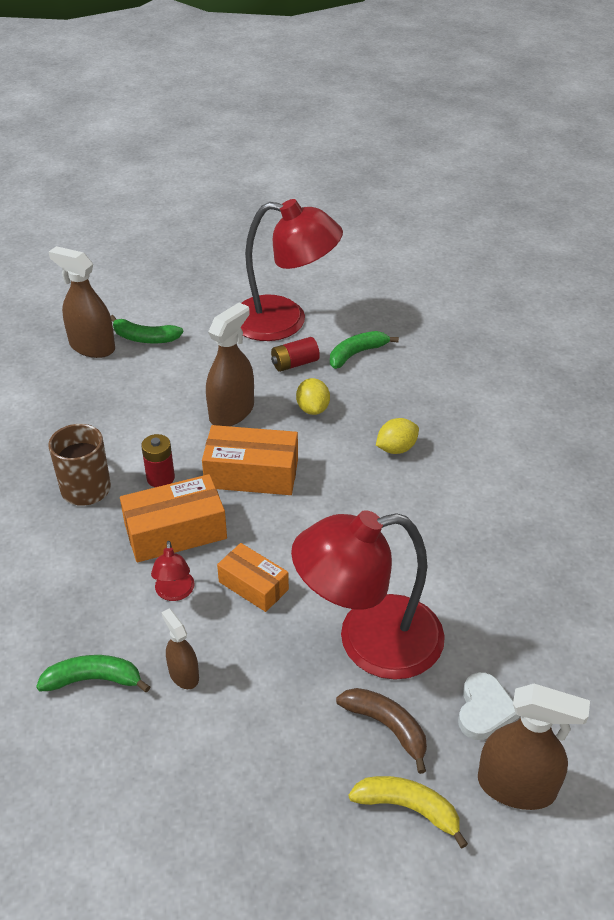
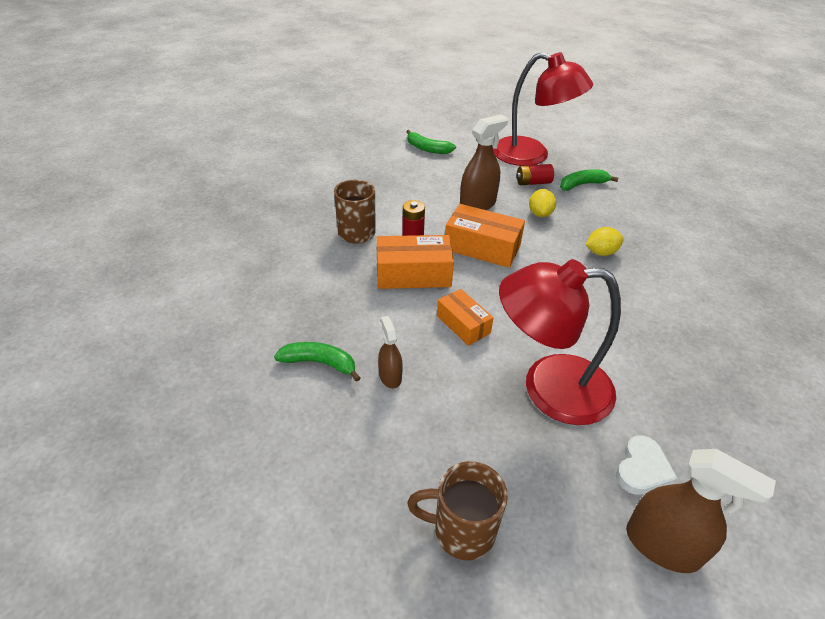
camera: 15 degrees right, 0 degrees up
brown spray bottle [49,246,115,358] -> none
red lamp [151,541,195,601] -> none
brown banana [336,688,427,774] -> none
yellow banana [348,776,468,848] -> none
none -> brown mug [407,461,508,560]

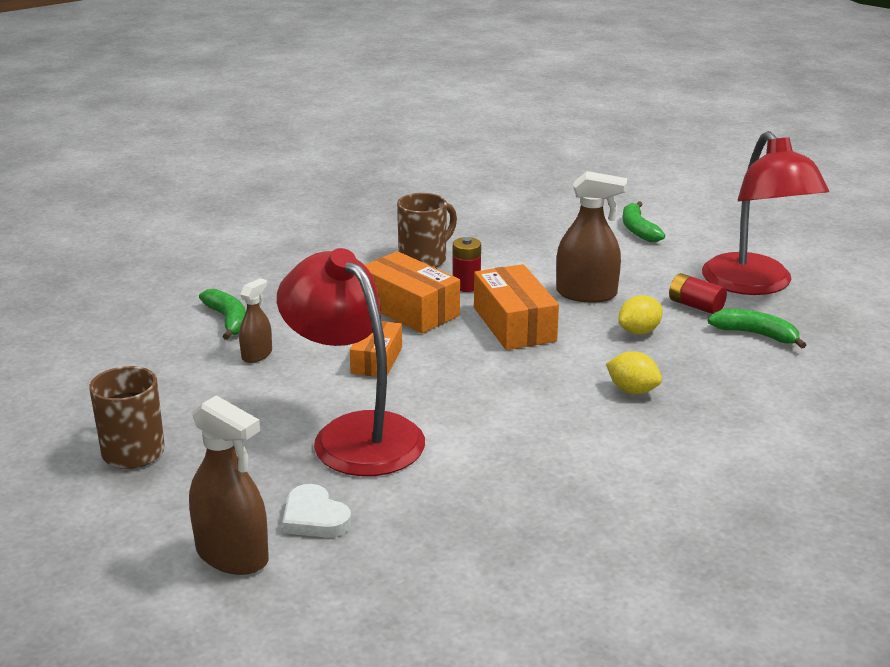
camera: 50 degrees right, 15 degrees down
white heart [616,435,678,495] -> white heart turned 60 degrees clockwise [282,484,351,538]
brown spray bottle [626,449,776,573] -> brown spray bottle turned 45 degrees counterclockwise [189,395,269,575]

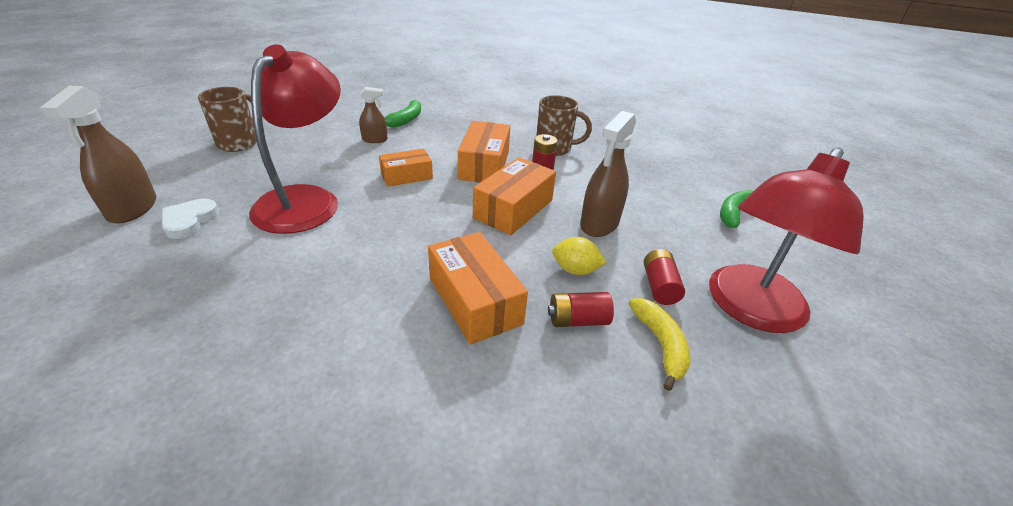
camera: 50 degrees right, 10 degrees up
brown spray bottle [556,171,627,303] -> brown spray bottle turned 60 degrees clockwise [580,111,636,237]
yellow lemon [606,351,662,394] -> orange box [428,232,528,345]
green banana [708,309,806,349] -> yellow banana [629,298,690,391]
none -> red battery [548,292,614,327]

